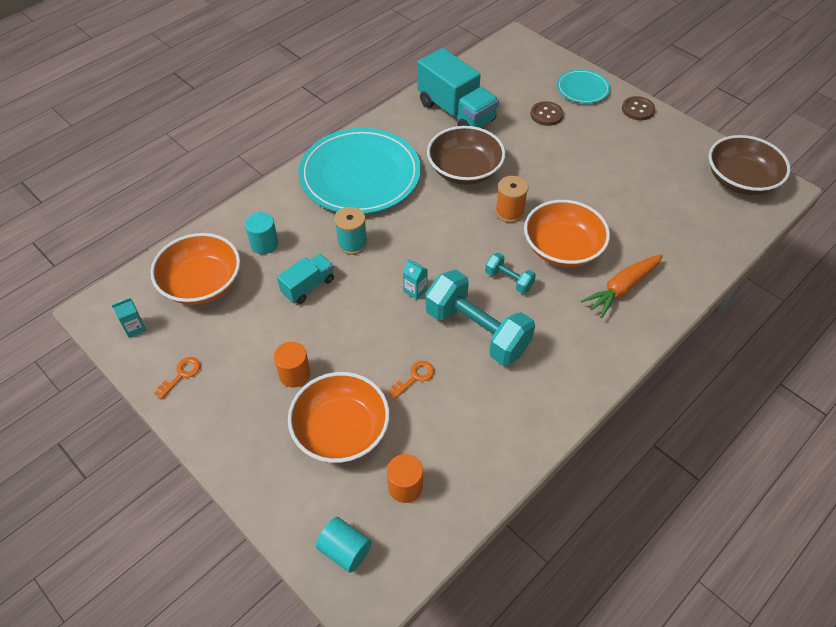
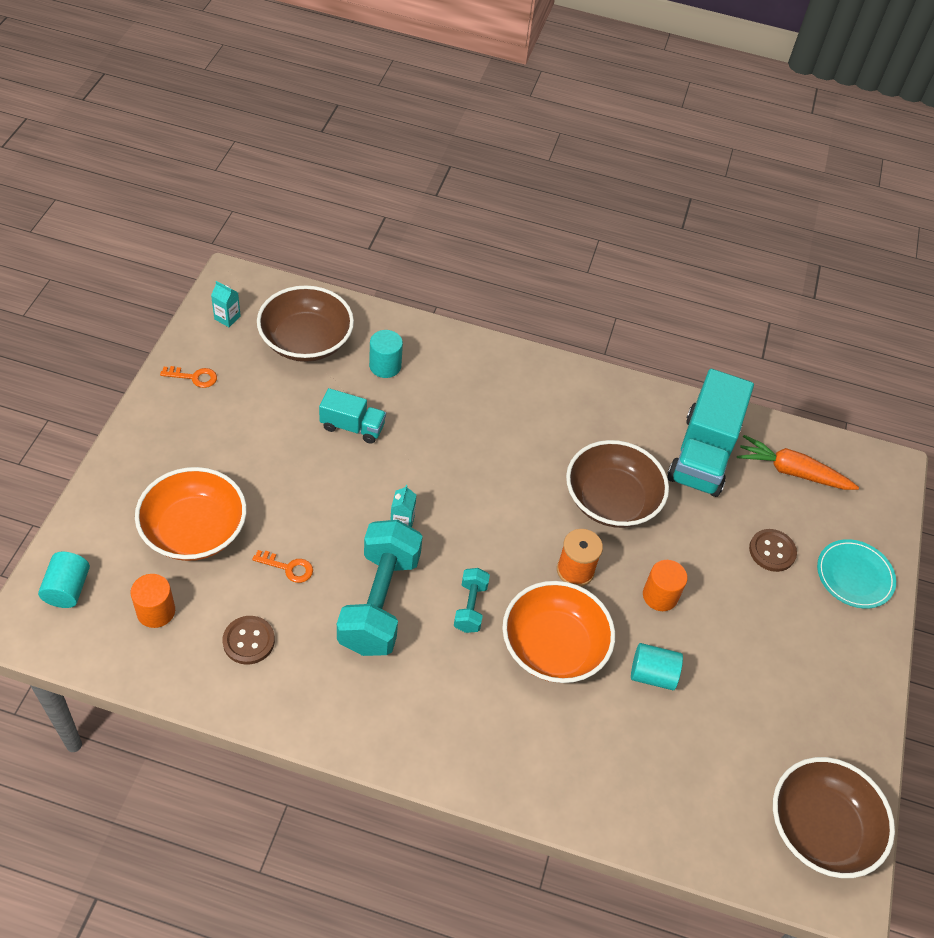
camera: 55 degrees right, 0 degrees up
orange bowl [150,233,240,305] -> brown bowl [257,285,354,362]
orange cylinder [274,342,311,388] -> orange cylinder moved to [643,560,688,611]
turquoise plate [299,128,421,214] -> none
turquoise spool [334,207,368,255] -> none
orange carrot [581,254,663,318] -> orange carrot moved to [737,435,859,490]
brown button [622,96,655,120] -> brown button moved to [222,616,275,665]
none -> turquoise cylinder [631,643,683,690]

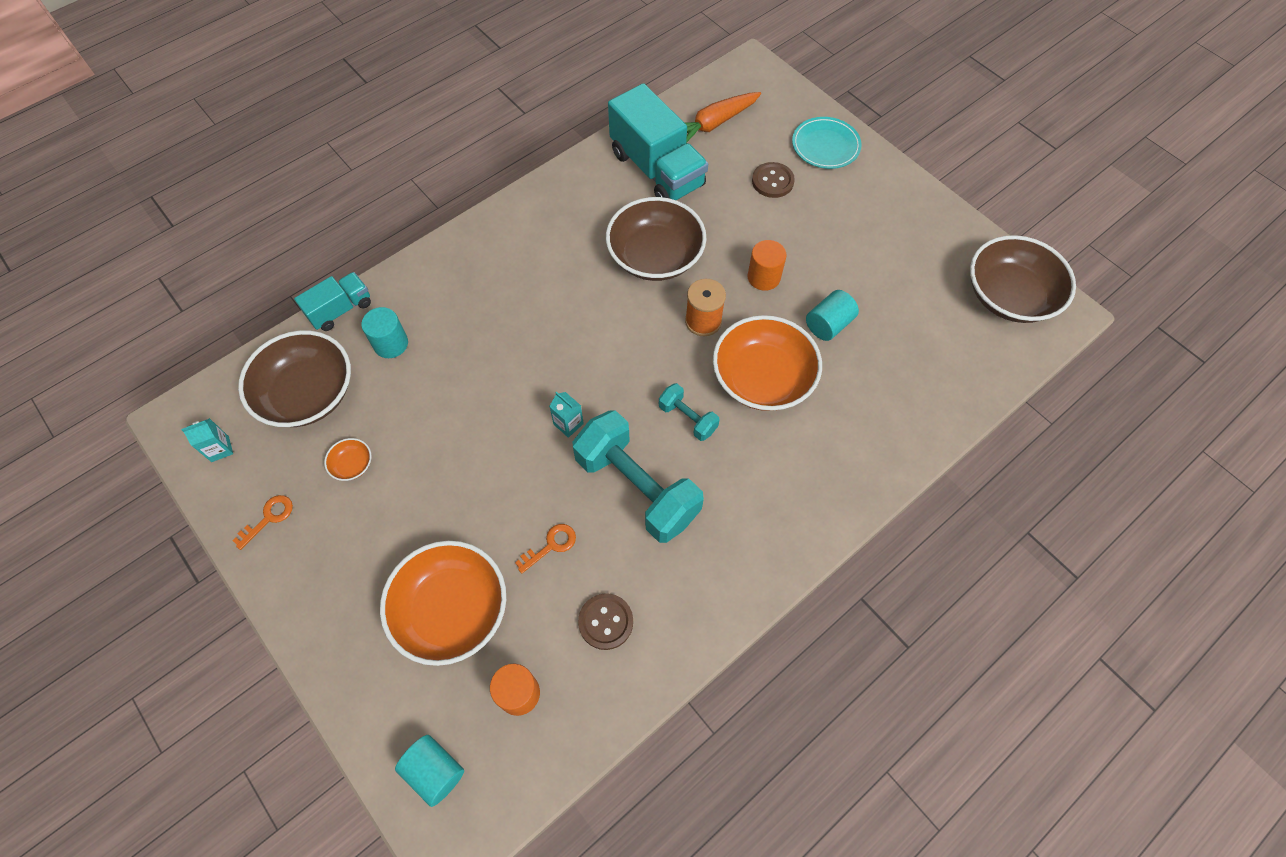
camera: 50 degrees left, 10 degrees up
turquoise truck [319,388,386,444] -> turquoise truck moved to [294,272,371,331]
none -> orange bowl [324,438,372,481]

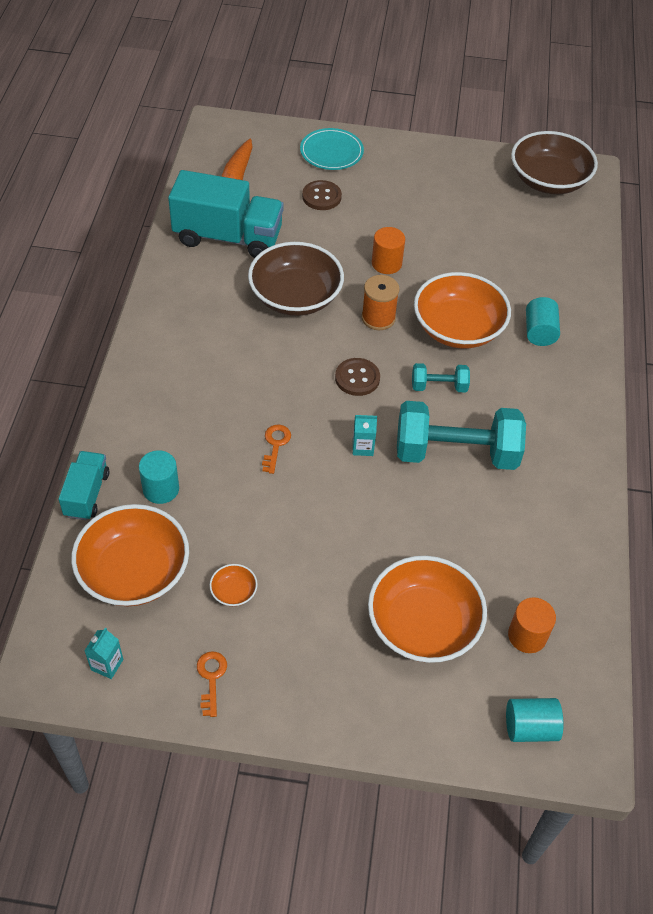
camera: 45 degrees left, 10 degrees down
brown bowl [238,330,351,427] -> orange bowl [71,504,189,606]
orange key [515,524,576,574] -> orange key moved to [262,425,291,474]
brown button [578,593,633,650] -> brown button moved to [335,358,380,396]
turquoise cylinder [806,290,859,341] -> turquoise cylinder moved to [526,297,560,346]

